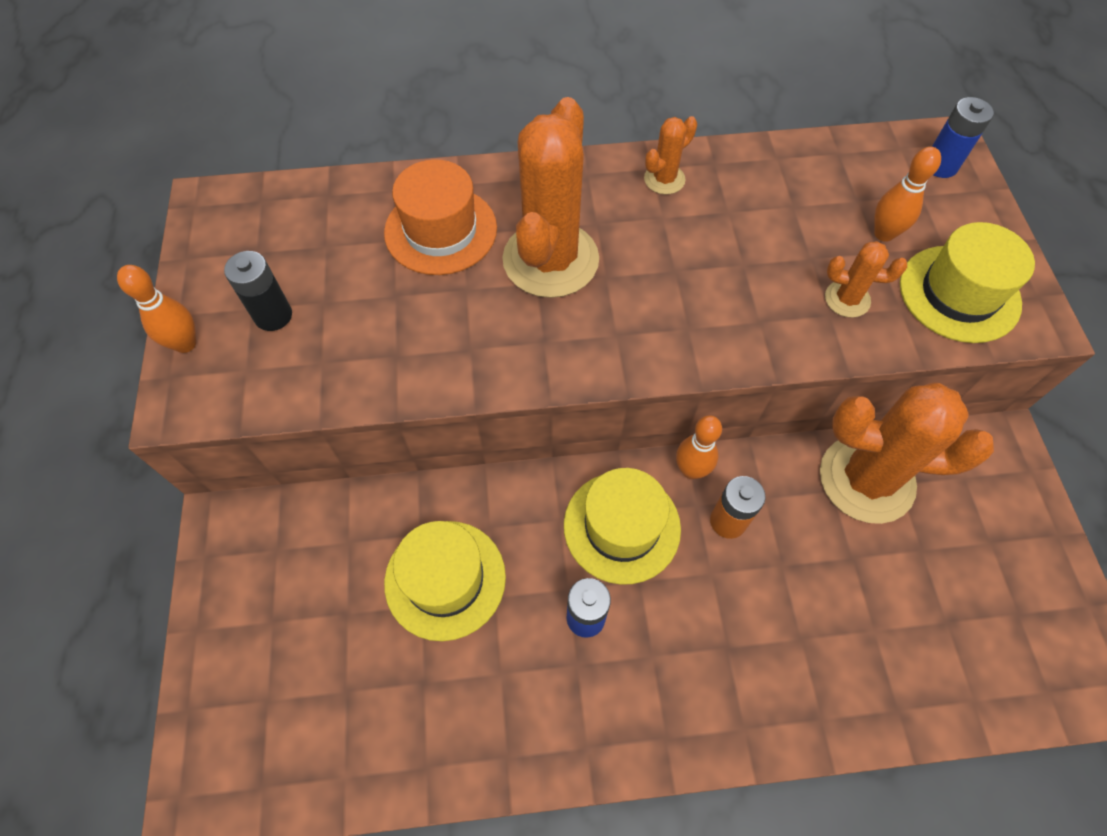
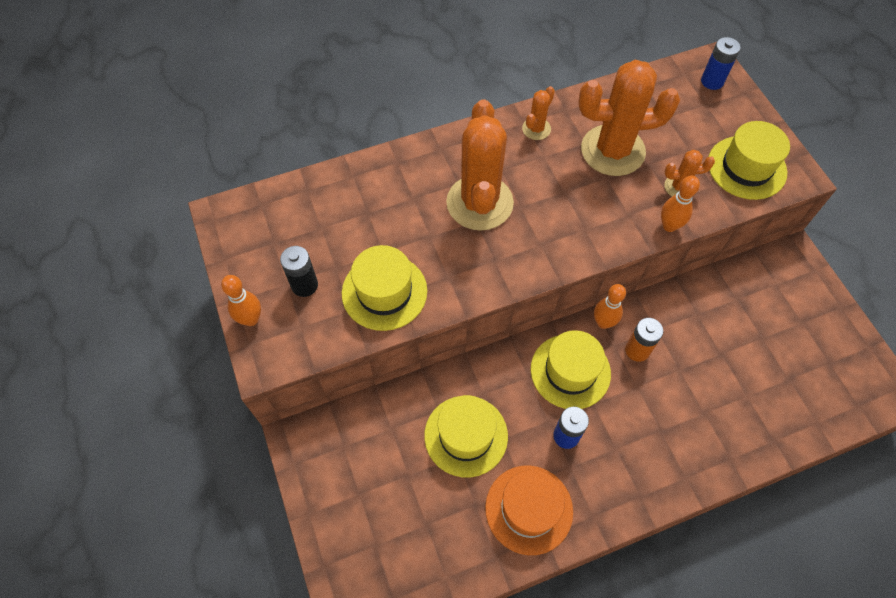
camera: 15 degrees left, 0 degrees up
orange hat [384,160,497,275] -> orange hat moved to [485,465,573,555]
orange cactus [820,382,994,524] -> orange cactus moved to [578,60,680,176]
orange bowling pin [874,147,941,242] -> orange bowling pin moved to [661,176,700,232]
none -> yellow hat [342,245,427,331]

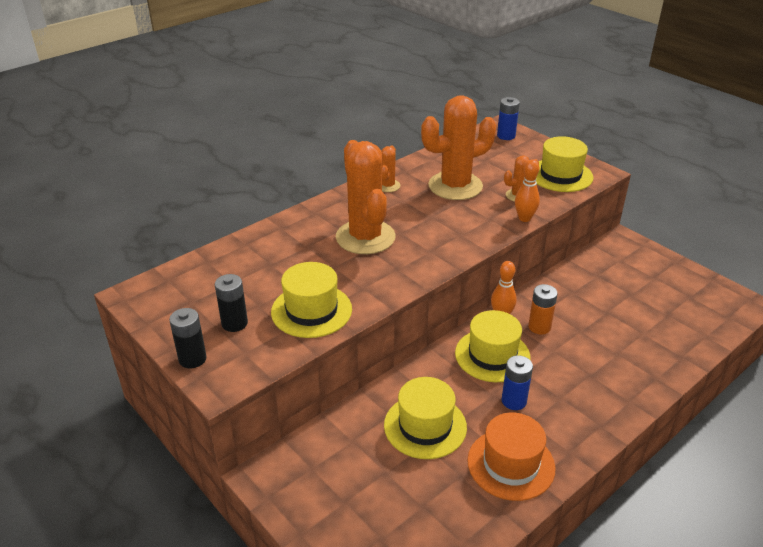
camera: 20 degrees left, 25 degrees down
orange bowling pin [221,275,261,326] -> black battery [169,308,207,368]

